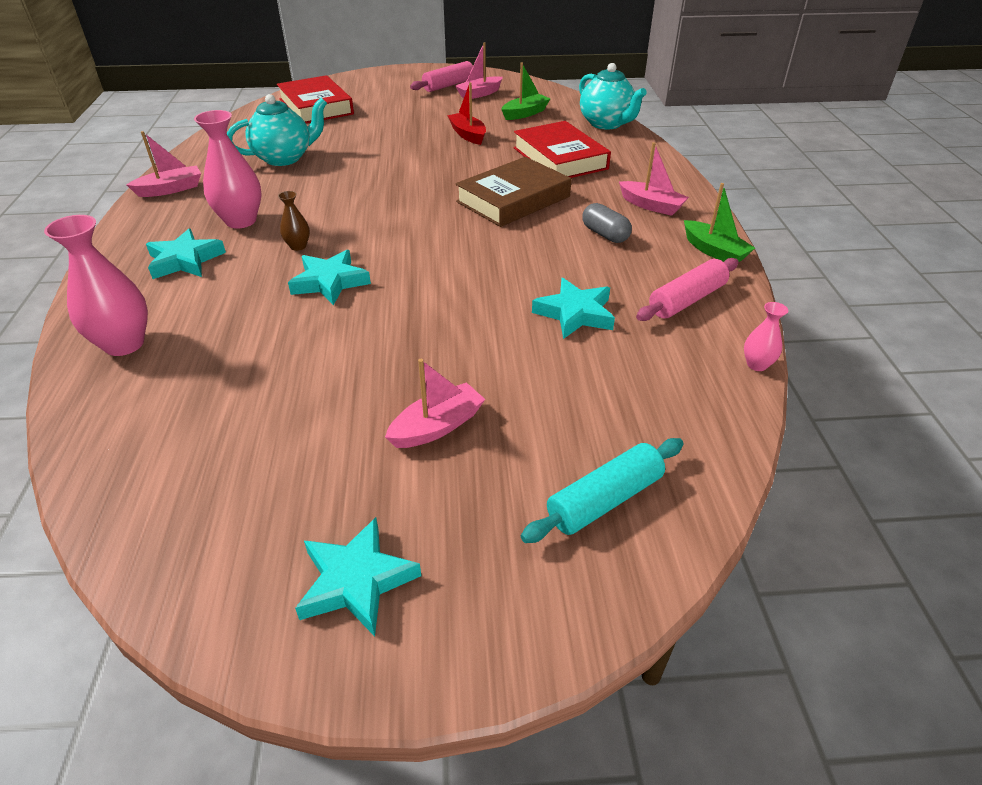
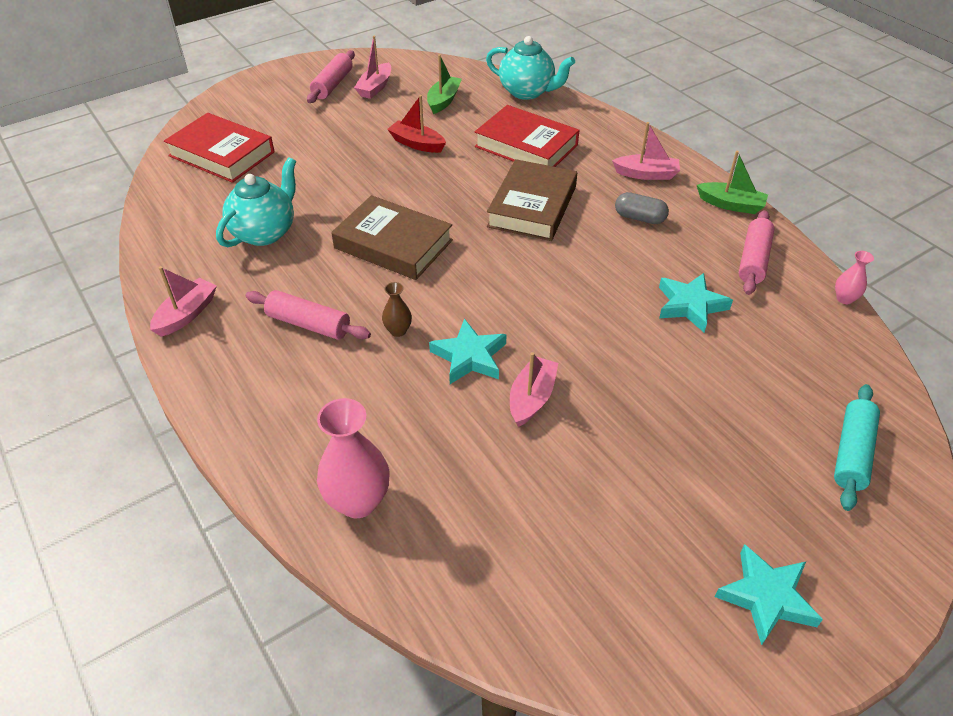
camera: 30 degrees left, 5 degrees up
turquoise star [146,229,226,279] -> none
pink vase [194,110,262,229] -> pink rolling pin [245,290,371,340]
pink boat [385,359,485,448] -> pink boat moved to [510,352,558,427]
none -> brown book [331,195,453,280]

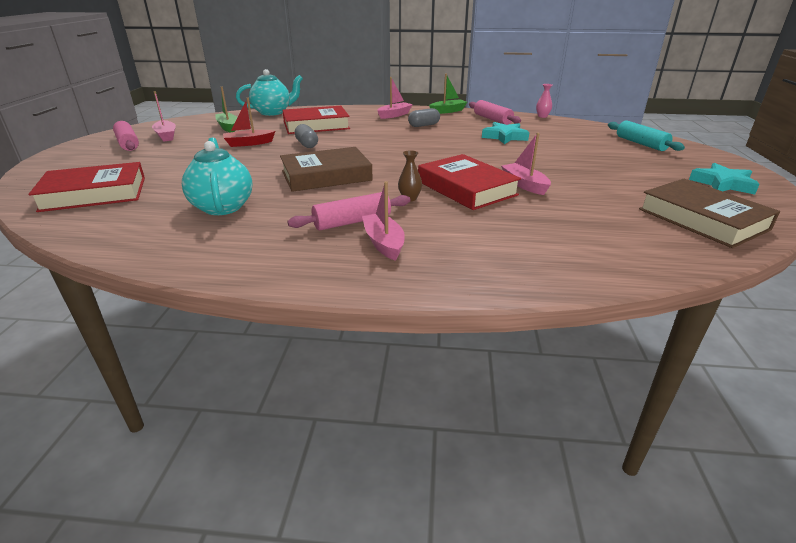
camera: 50 degrees left, 15 degrees down
pink boat [150,266,217,337] -> pink boat moved to [362,181,405,261]
pink vase [317,398,390,518] -> none
turquoise star [429,319,507,384] -> red book [418,154,521,210]
brown book [487,159,577,241] -> brown book moved to [639,179,780,248]
none -> grey capsule [295,124,318,148]

